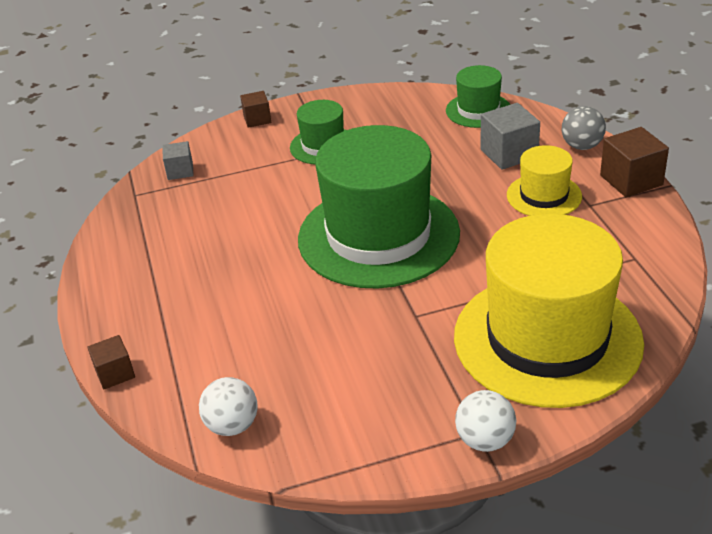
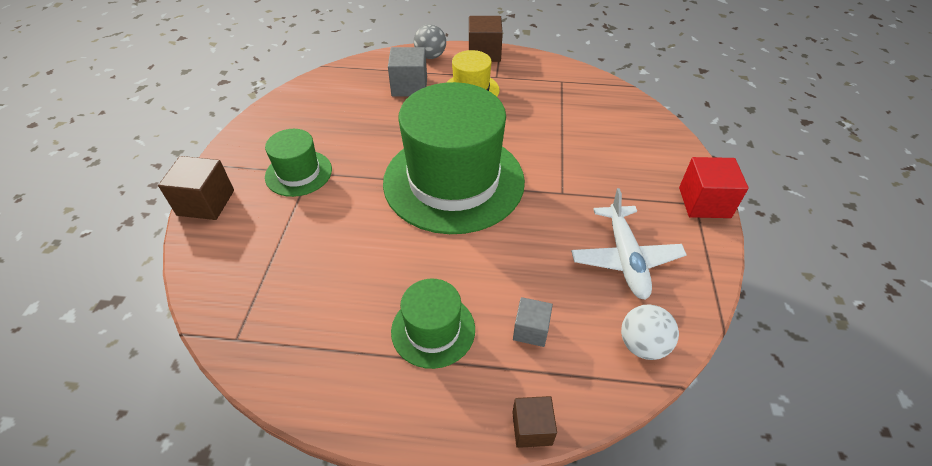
camera: 70 degrees left, 10 degrees up
grey cube [162,141,194,180] -> grey cube moved to [513,297,553,347]
brown cube [240,91,271,128] -> brown cube [158,156,234,220], size x1.62
green hat [446,65,510,128] -> green hat moved to [391,279,475,369]
yellow hat [454,214,644,408] -> none
white ball [455,390,516,452] -> red cube [679,157,749,218]
none -> white plane [571,188,687,300]

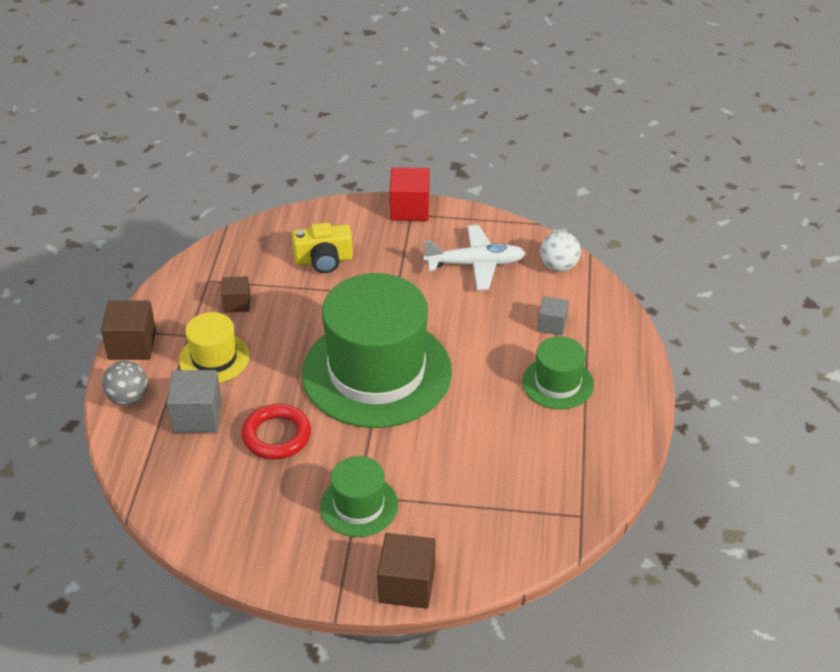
camera: 90 degrees left, 5 degrees down
brown cube [512,396,557,448] -> brown cube moved to [221,276,250,313]
none -> red ring [242,404,311,459]
none -> yellow camera [292,223,353,273]

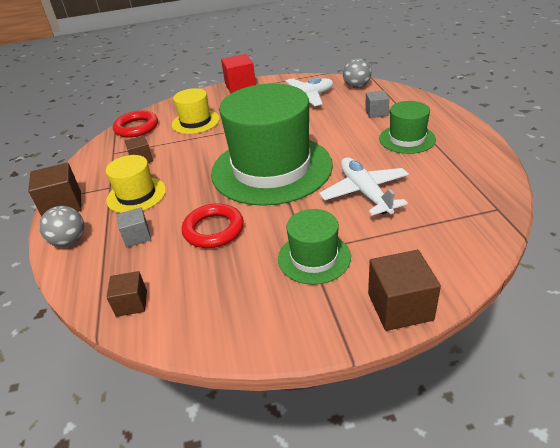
camera: 15 degrees left, 5 degrees down
grey cube [167,370,222,433] -> grey cube [117,207,151,247], size x0.62
yellow camera [292,223,353,273] -> yellow hat [172,88,220,134]
white ball [540,231,581,272] -> grey ball [343,58,371,88]
none -> brown cube [107,271,147,317]
none -> red ring [113,111,158,138]
none -> white plane [319,157,409,215]

